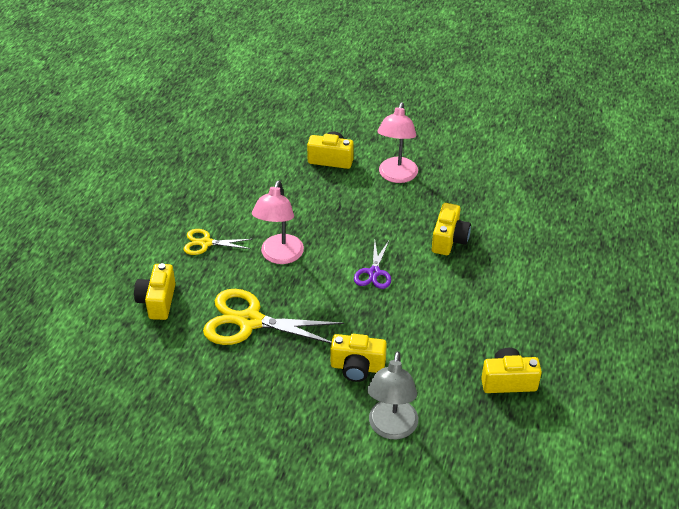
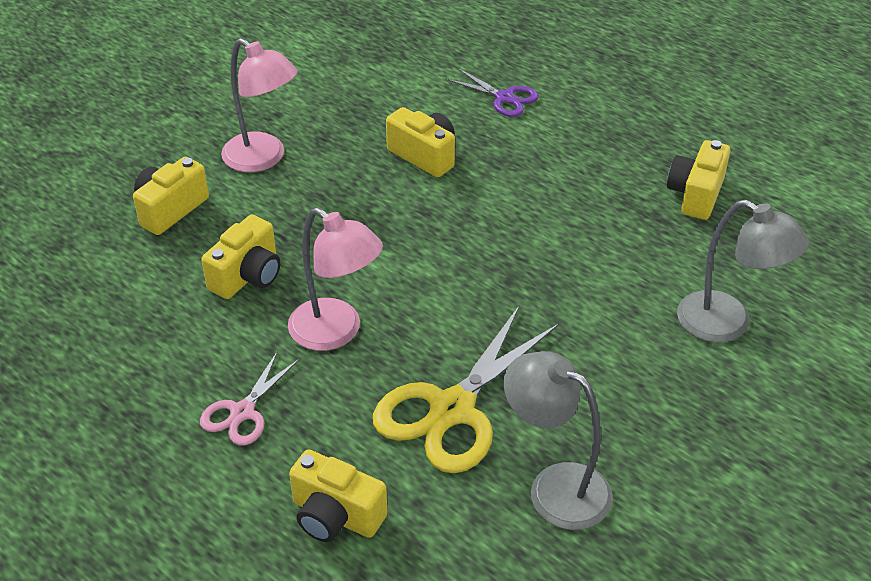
camera: 65 degrees left, 0 degrees up
yellow scissors [183,229,252,255] -> pink scissors [200,351,299,445]
yellow camera [330,334,387,382] -> yellow camera moved to [201,215,280,299]
purple scissors [354,241,391,289] -> purple scissors moved to [446,68,539,117]
none -> grey lamp [503,351,613,530]

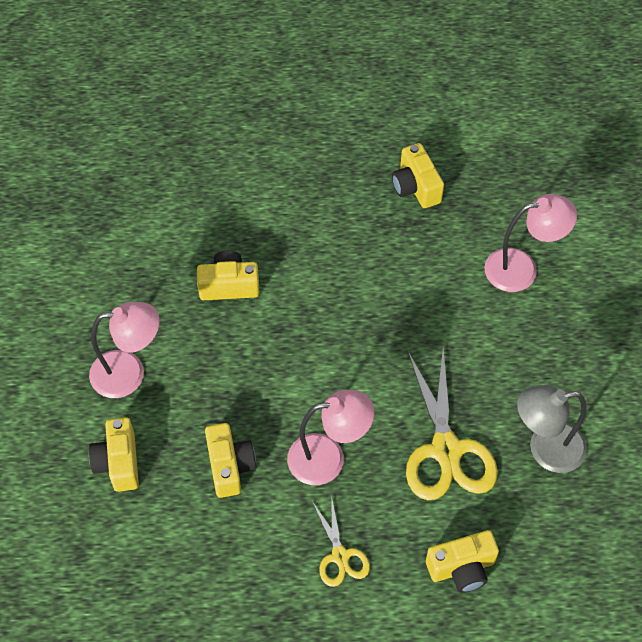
camera: 45 degrees left, 15 degrees up
pink scissors [200,351,299,445] -> yellow scissors [312,495,370,587]
purple scissors [446,68,539,117] -> none
grey lamp [677,200,809,343] -> pink lamp [484,194,577,292]

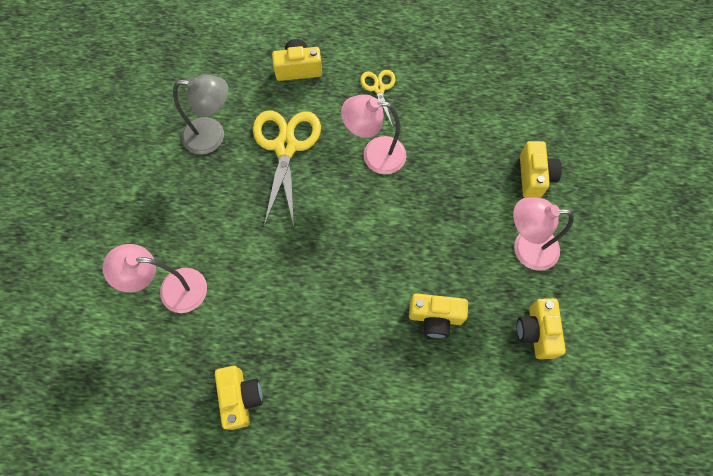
camera: 170 degrees left, 10 degrees up
yellow camera [205,423,256,498] -> yellow camera moved to [517,298,566,359]

